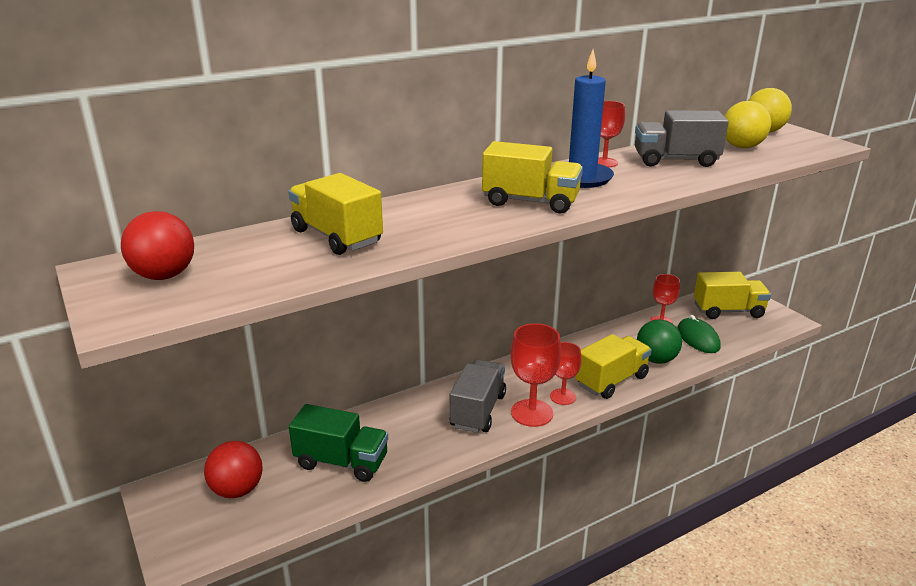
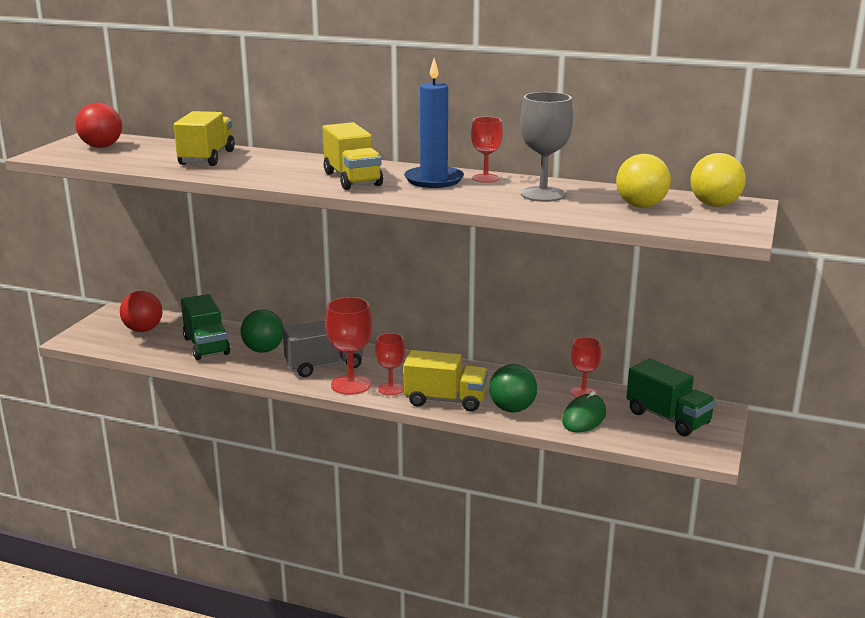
camera: 50 degrees right, 5 degrees down
grey truck [635,110,729,167] -> grey goblet [520,92,573,202]
yellow truck [694,272,771,319] -> green truck [627,359,716,436]
none -> green ball [241,310,284,353]

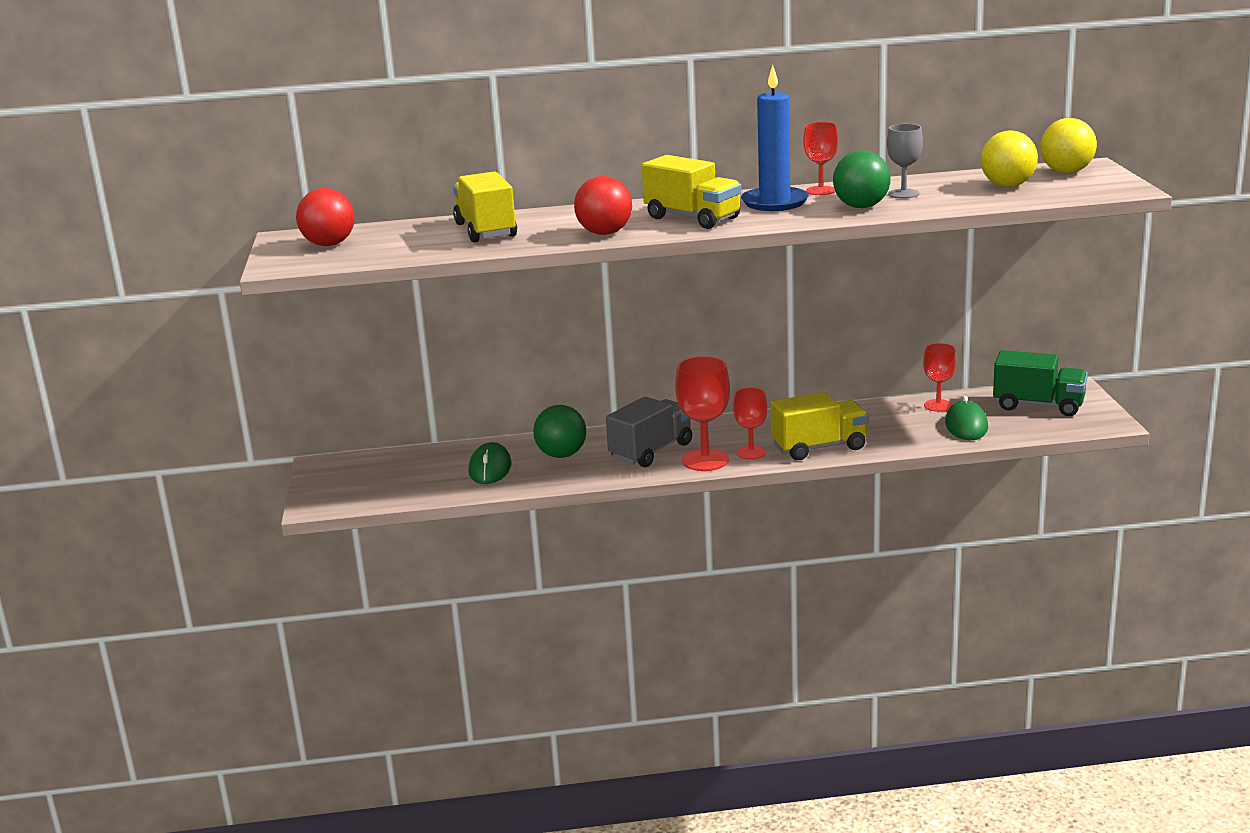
camera: 25 degrees left, 0 degrees up
red ball [120,291,162,332] -> red ball moved to [574,176,632,235]
green truck [181,294,231,360] -> green mouse [468,442,512,484]
green ball [489,364,537,412] -> green ball moved to [833,150,891,208]
grey goblet [520,92,573,202] -> grey goblet [887,124,923,198], size x0.63

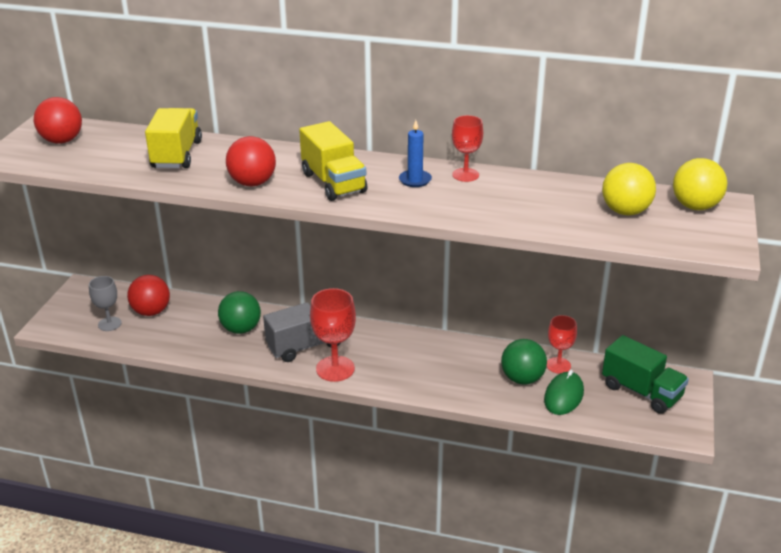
camera: 20 degrees right, 10 degrees up
green mouse [468,442,512,484] -> none
red goblet [733,388,767,460] -> none
blue candle [741,65,809,211] -> blue candle [399,120,432,187], size x0.55
yellow truck [771,392,869,460] -> none
green ball [833,150,891,208] -> green ball moved to [501,339,547,385]
grey goblet [887,124,923,198] -> grey goblet moved to [89,276,122,331]
none -> red ball [127,275,170,316]

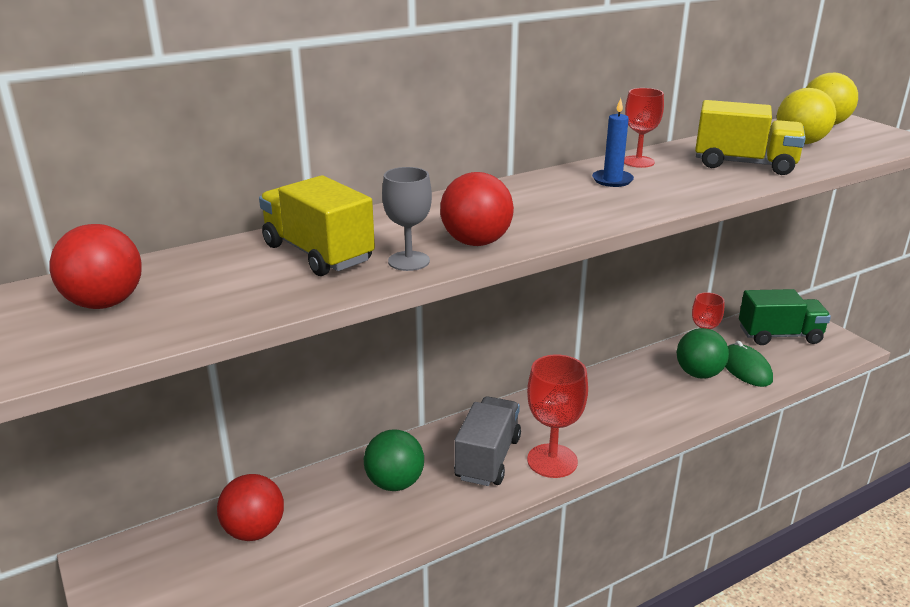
camera: 45 degrees left, 5 degrees down
grey goblet [89,276,122,331] -> grey goblet moved to [382,167,432,271]
yellow truck [299,121,367,201] -> yellow truck moved to [695,100,806,175]

